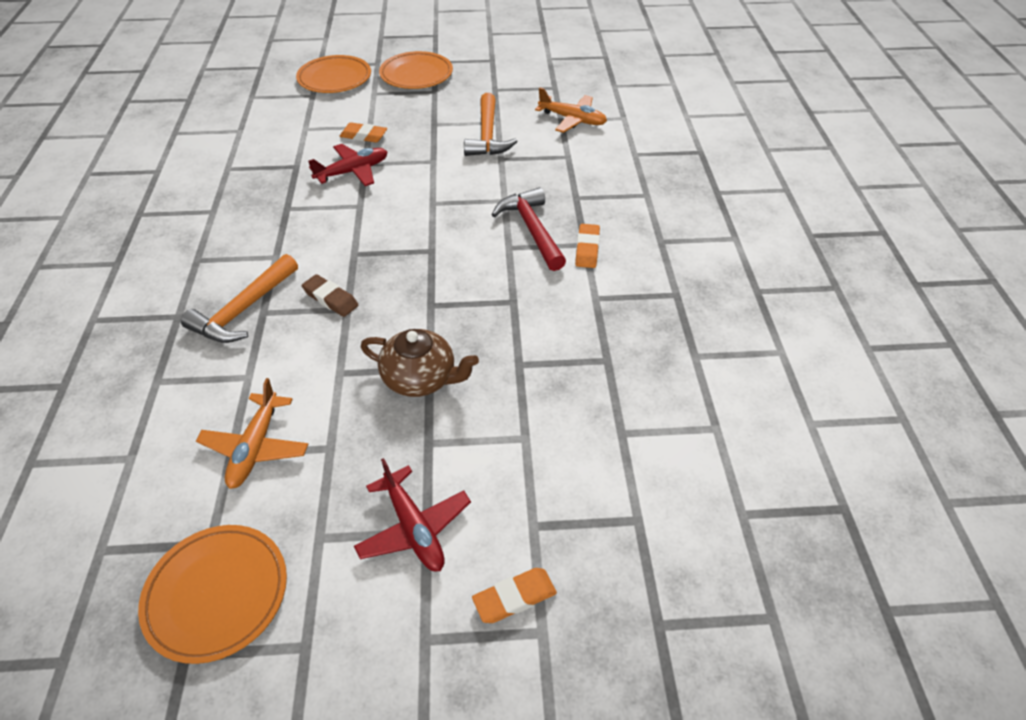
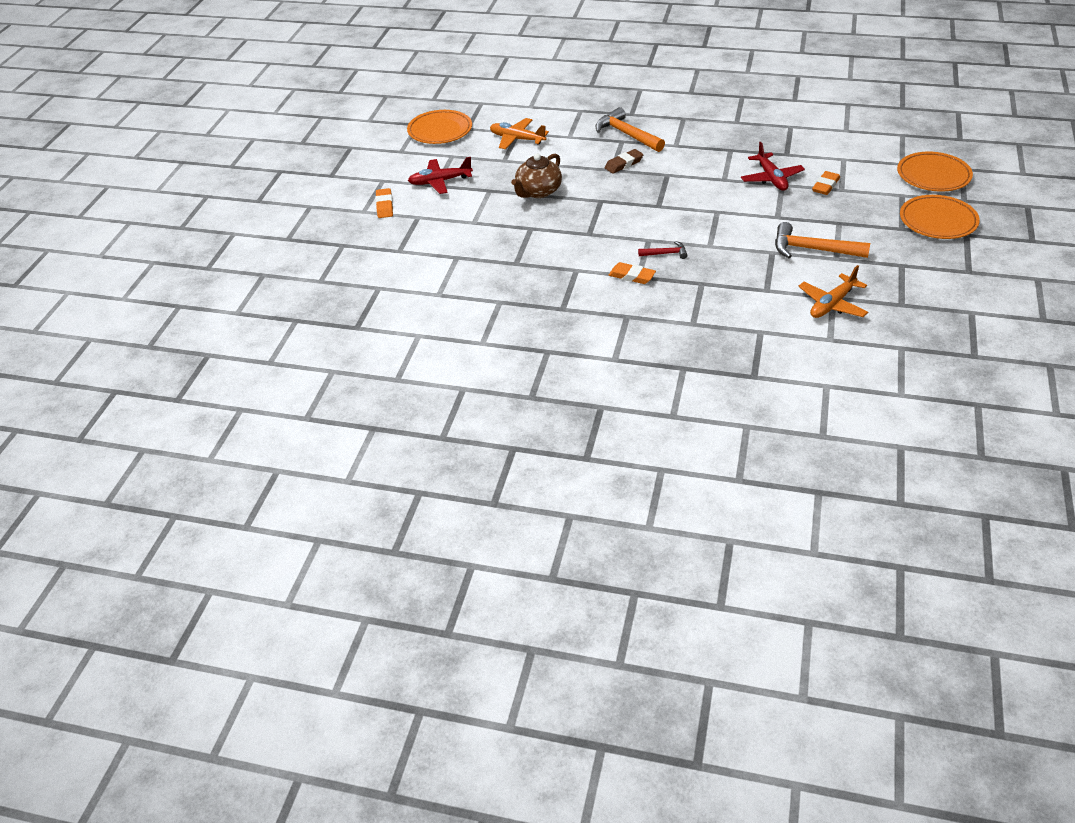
camera: 110 degrees right, 5 degrees down
red hammer [492,187,566,271] -> red hammer [638,241,687,259], size x0.52

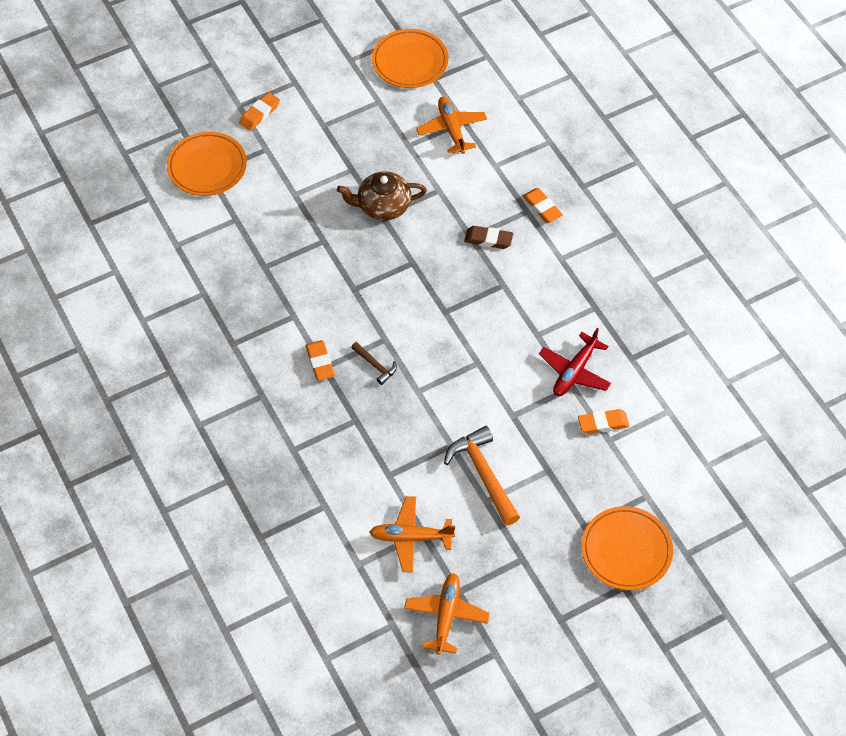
camera: 45 degrees right, 15 degrees up
red plane [408,157,473,194] -> none
orange hammer [595,107,665,152] -> orange eraser [523,188,563,223]
red hammer [638,241,687,259] -> brown hammer [351,342,397,385]
orange plate [897,152,973,191] -> orange plate moved to [167,132,247,196]
none -> orange plane [404,573,490,655]

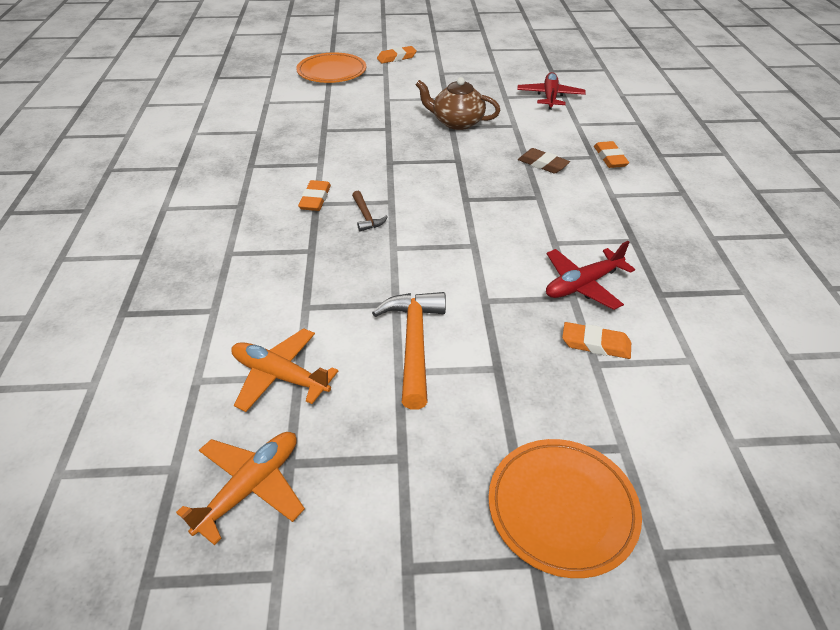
camera: 25 degrees right, 15 degrees down
orange plate [372,29,449,88] -> none
orange plane [416,97,487,154] -> red plane [517,72,586,110]

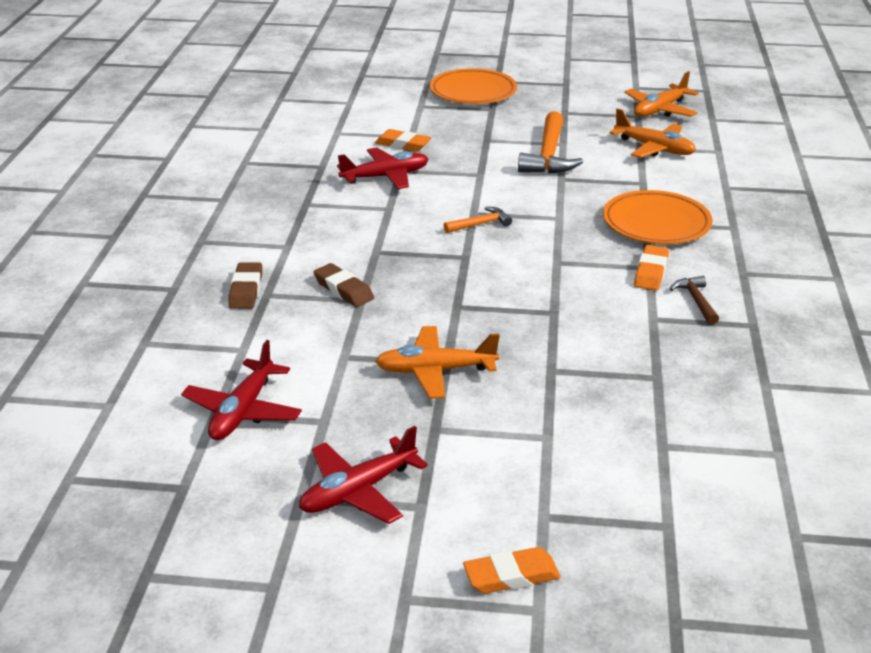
camera: 170 degrees left, 10 degrees down
orange plate [296,52,366,83] -> orange plate moved to [603,190,713,244]
brown hammer [352,191,388,231] -> brown hammer moved to [670,276,719,325]
brown teapot [415,77,501,130] -> orange plane [375,326,500,399]
orange eraser [594,141,629,168] -> brown eraser [228,262,262,309]
none -> red plane [299,426,428,524]
none -> orange hammer [444,207,512,233]

